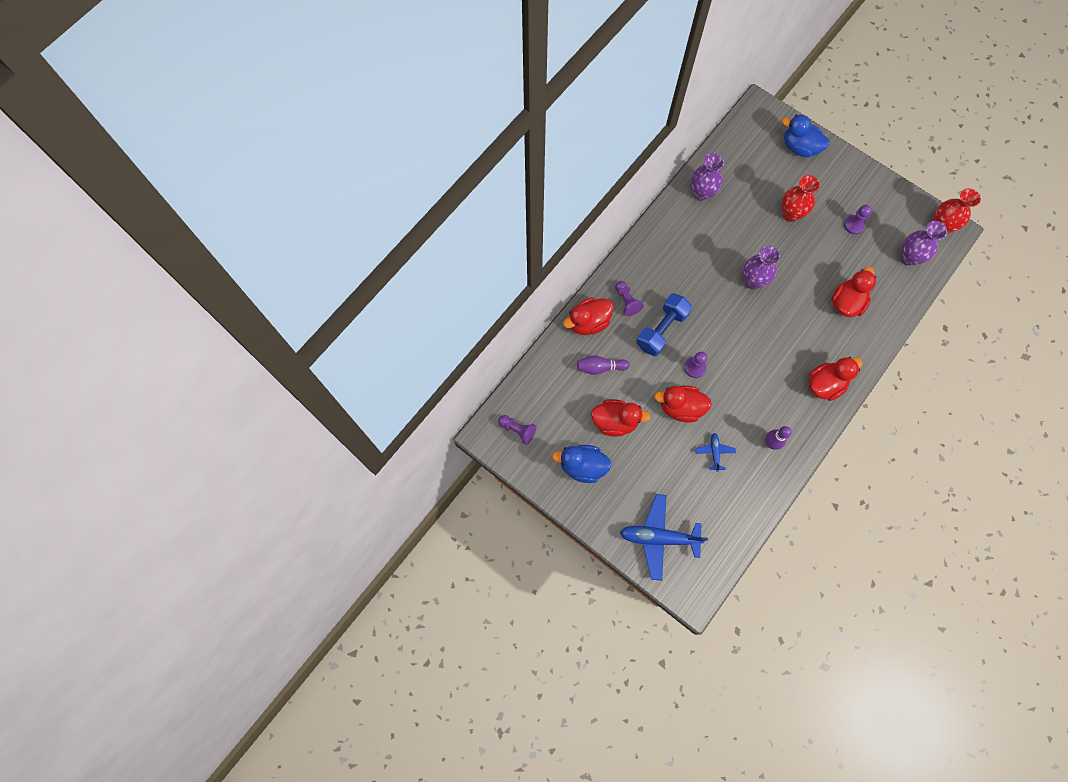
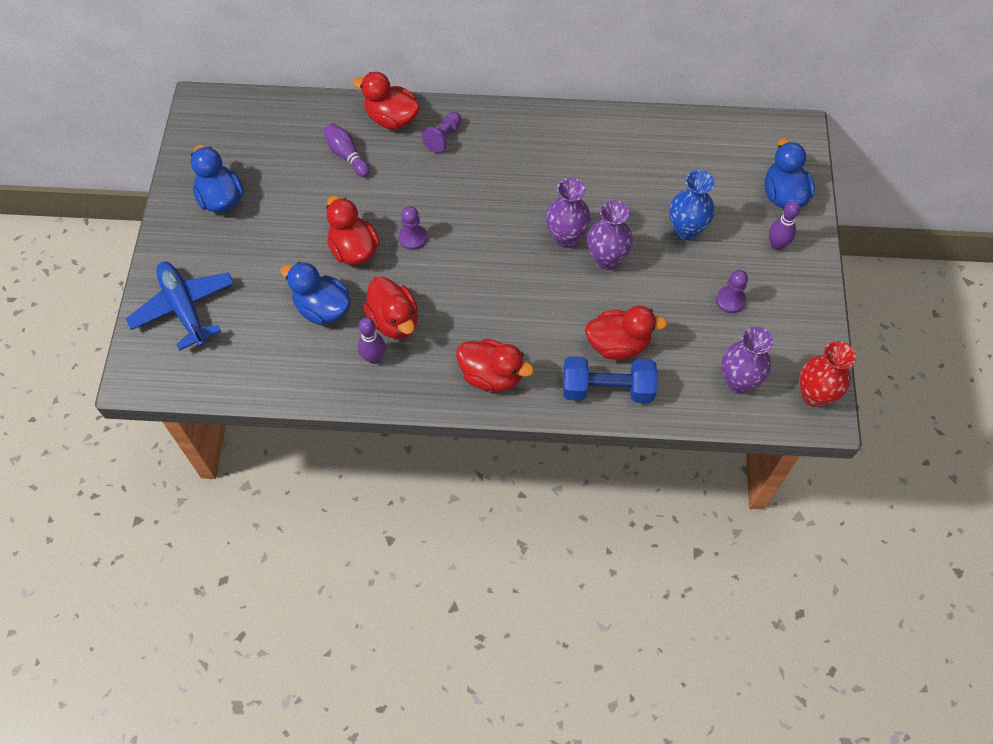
camera: 55 degrees right, 10 degrees down
purple pawn [498,415,537,445] -> none
red duck [591,399,651,437] -> red duck moved to [363,277,418,339]
blue dumbbell [637,293,692,356] -> blue dumbbell moved to [563,357,658,403]
purple vase [691,153,724,201] -> purple vase moved to [587,200,633,270]
blue plane [695,433,736,472] -> blue duck [280,262,351,325]
red vase [782,175,820,222] -> blue vase [669,170,715,241]
none -> purple bowling pin [769,201,801,250]

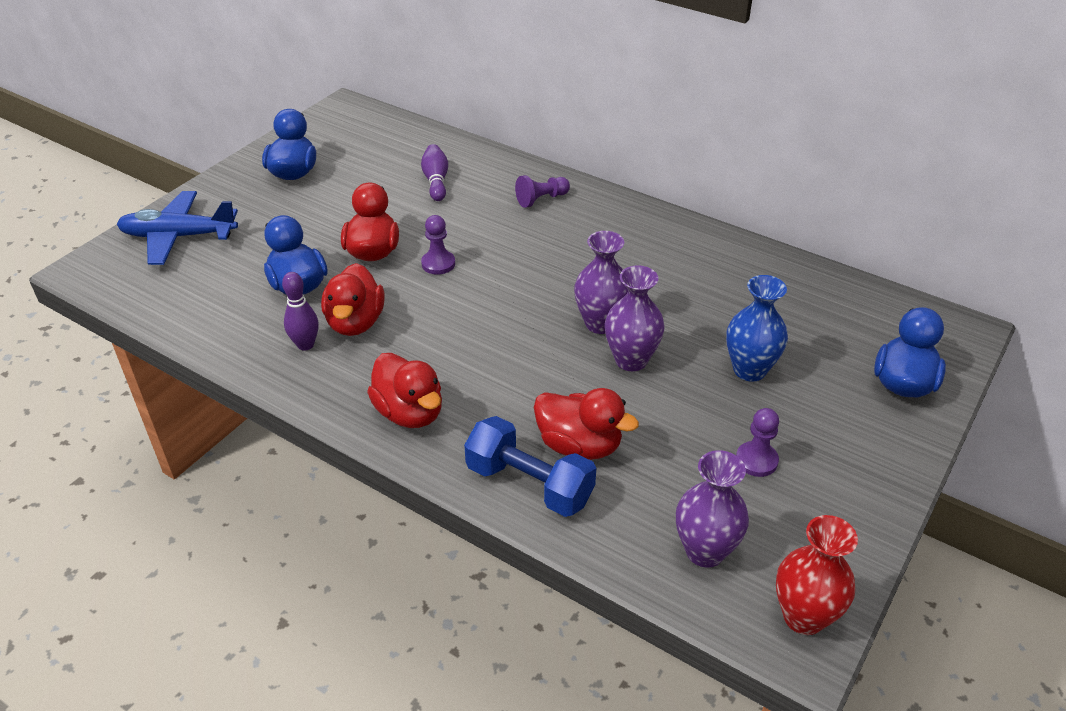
camera: 30 degrees right, 20 degrees down
blue plane [126,261,234,351] -> blue plane turned 90 degrees counterclockwise [117,191,238,265]
red duck [353,72,420,129] -> none
purple bowling pin [769,201,801,250] -> none

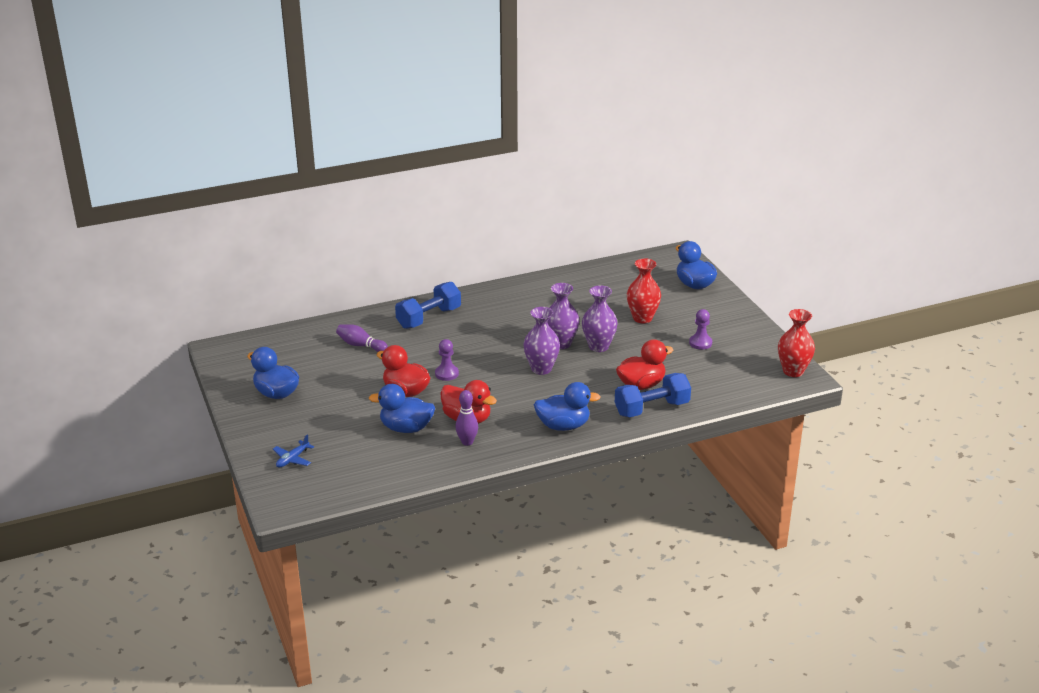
camera: 55 degrees left, 10 degrees down
blue plane [117,191,238,265] -> blue plane [273,435,314,468], size x0.49
red duck [367,353,442,428] -> blue duck [534,382,600,431]
purple pawn [515,175,570,208] -> blue dumbbell [395,282,461,329]
purple vase [676,450,749,568] -> purple vase moved to [523,307,560,375]
blue vase [726,275,788,382] -> red vase [627,258,661,323]

